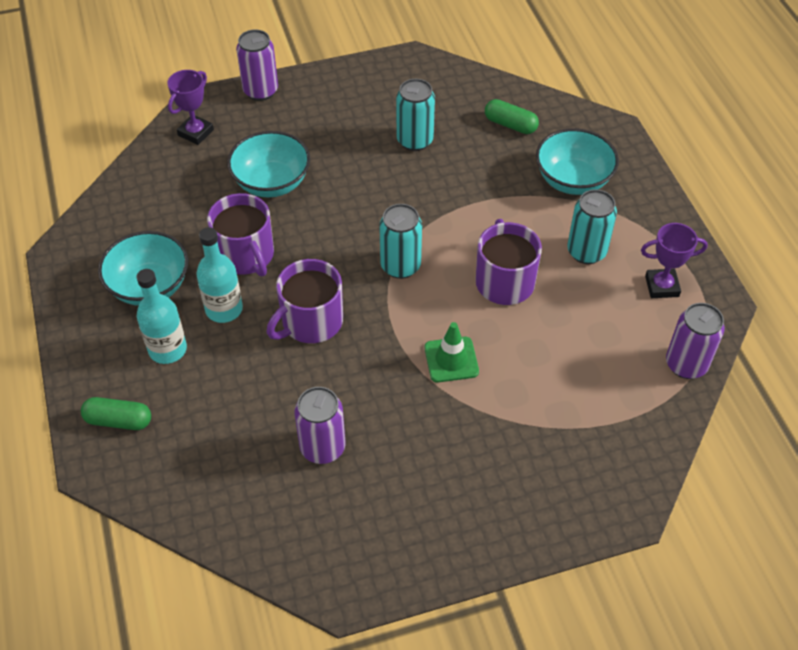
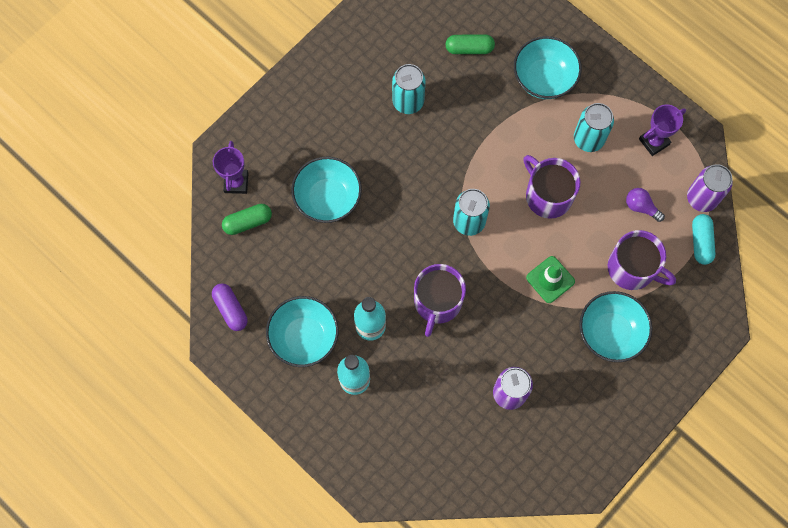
camera: 30 degrees left, 20 degrees up
green capsule [81,397,151,430] -> green capsule moved to [222,204,272,235]
purple mug [207,193,274,277] -> purple mug moved to [608,230,676,290]
purple can [236,29,278,101] -> none
none -> purple capsule [212,283,248,331]
none -> turquoise bowl [579,291,652,362]
none -> purple light bulb [626,188,665,222]
none -> turquoise capsule [692,214,716,265]

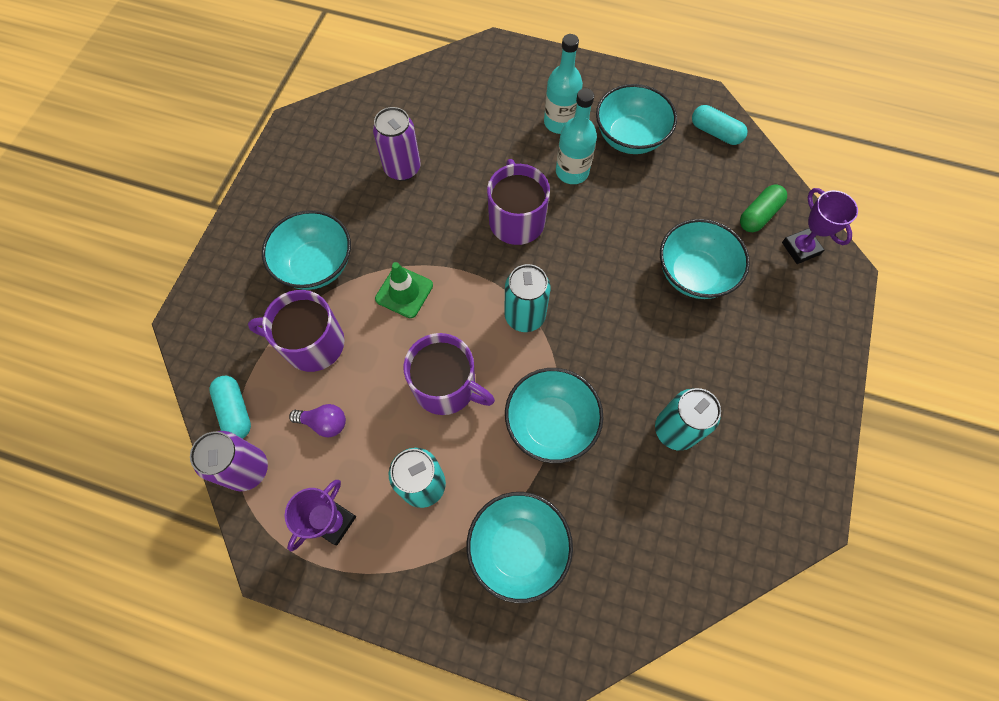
camera: 155 degrees right, 5 degrees down
purple capsule [212,283,248,331] -> turquoise capsule [692,105,748,145]
green capsule [445,34,495,54] -> none
none -> turquoise bowl [505,368,603,463]

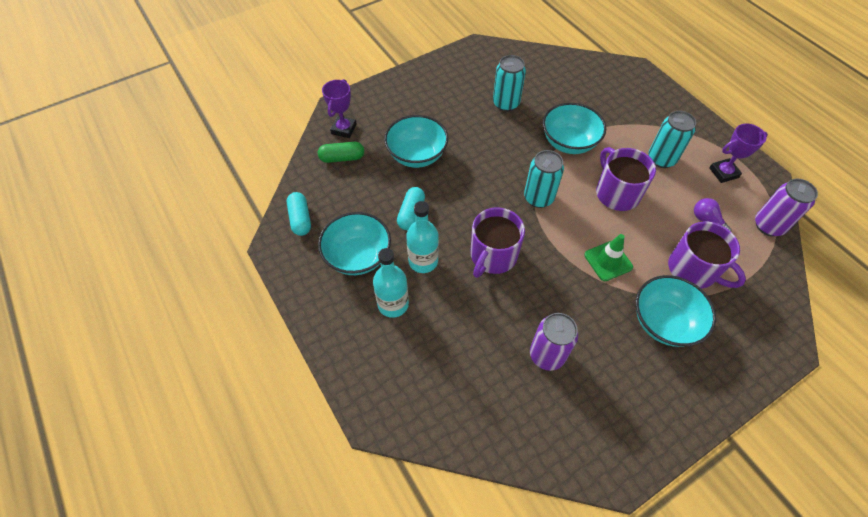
camera: 140 degrees left, 10 degrees down
turquoise capsule [209,376,251,439] -> turquoise capsule moved to [397,187,425,230]
turquoise bowl [467,492,573,603] -> none

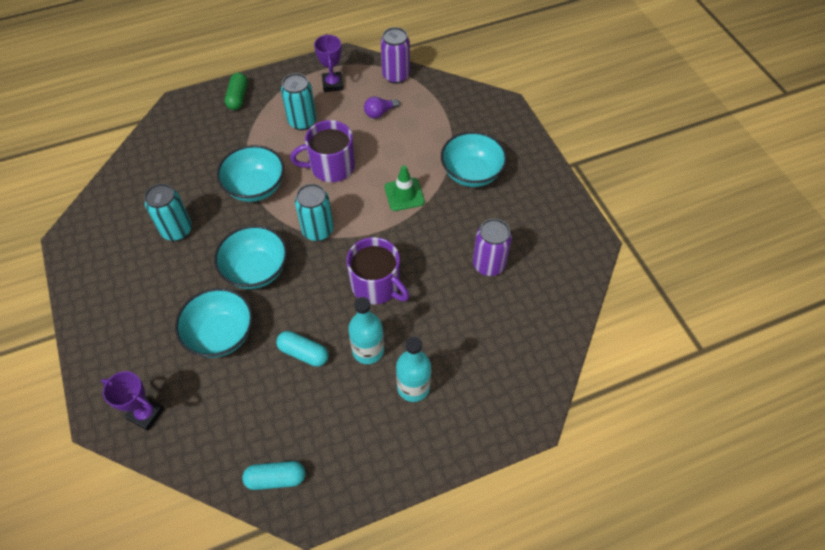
camera: 80 degrees left, 0 degrees up
green capsule [318,142,364,163] -> green capsule moved to [225,72,248,110]
turquoise bowl [318,212,391,275] -> turquoise bowl moved to [214,225,287,289]
purple mug [668,222,746,289] -> none

